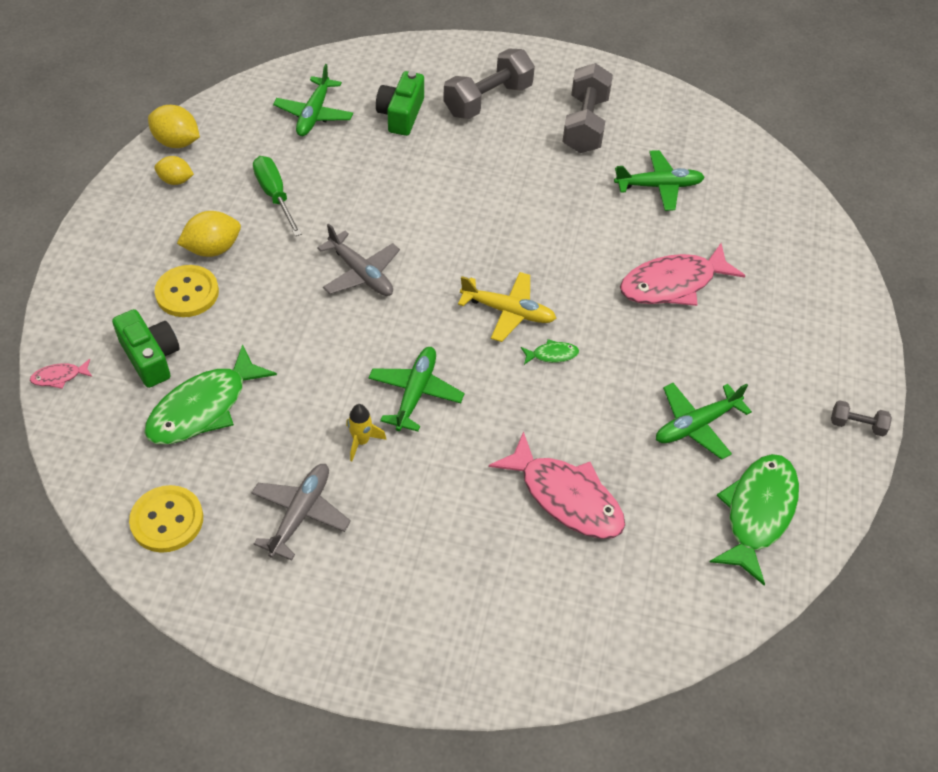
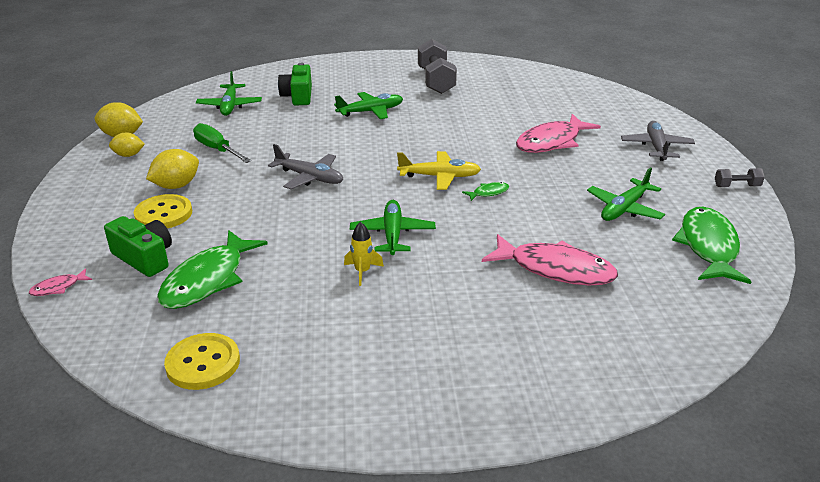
camera: 15 degrees left, 20 degrees down
grey plane [252,464,351,561] -> grey plane moved to [621,121,695,161]
grey dumbbell [443,49,535,119] -> none
green plane [614,150,705,211] -> green plane moved to [334,92,403,119]

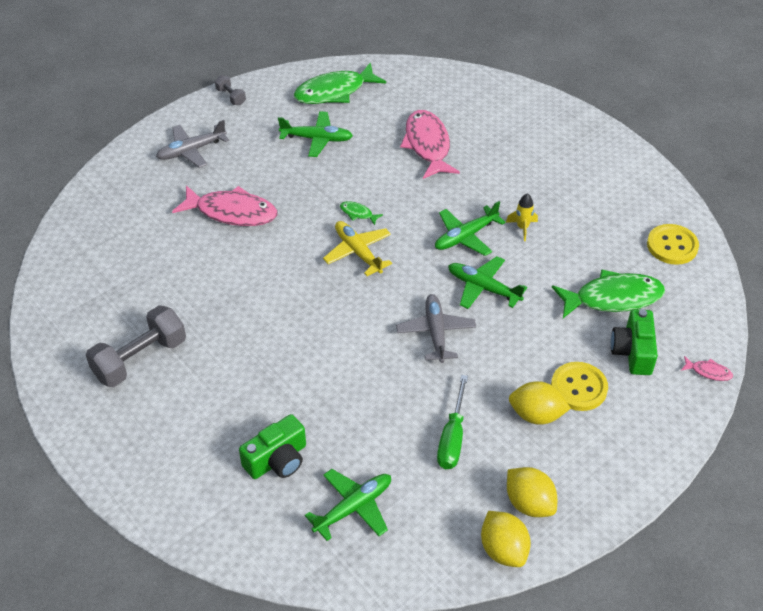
camera: 125 degrees left, 15 degrees up
yellow lemon [109,132,145,157] -> yellow lemon [507,467,557,517], size x1.51
green plane [334,92,403,119] -> green plane moved to [448,256,527,309]

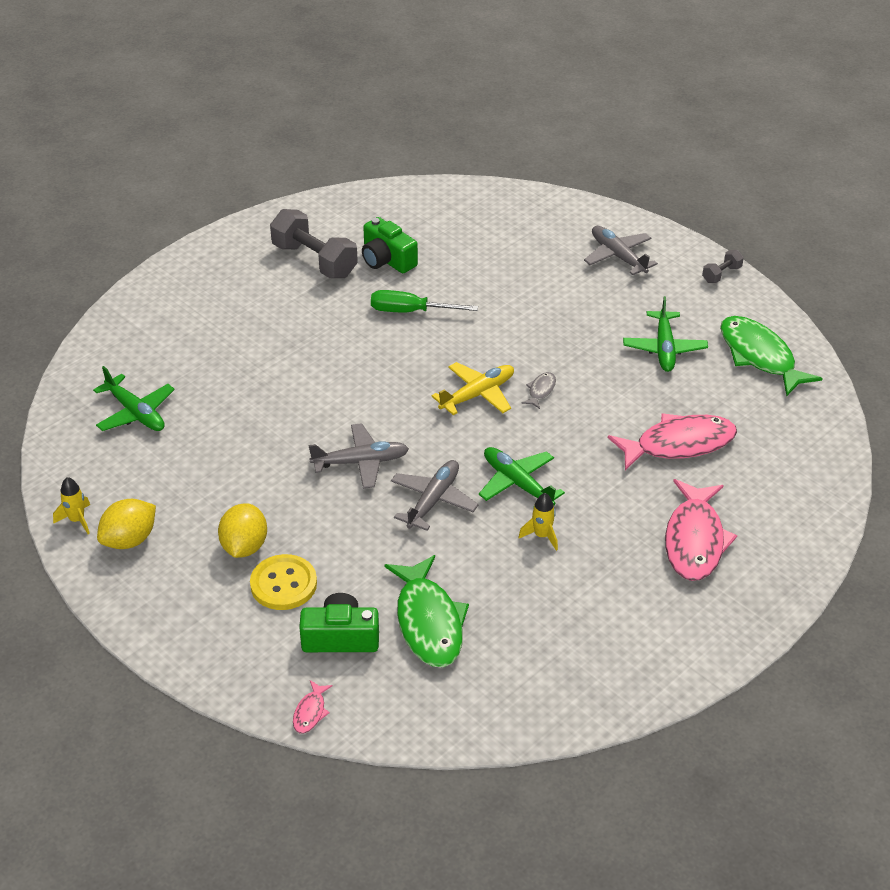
camera: 85 degrees right, 5 degrees down
pink fish [172,185,277,226] -> pink fish moved to [665,479,737,581]
green camera [239,414,306,479] -> green camera moved to [362,217,418,273]
green fish [340,201,383,225] -> grey fish [521,372,556,409]
green screwdriver [437,375,468,469] -> green screwdriver moved to [371,290,478,312]
green plane [448,256,527,309] -> grey plane [391,460,479,531]
yellow lemon [481,511,531,567] -> yellow rocket [53,477,90,534]
yellow button [647,224,699,265] -> none

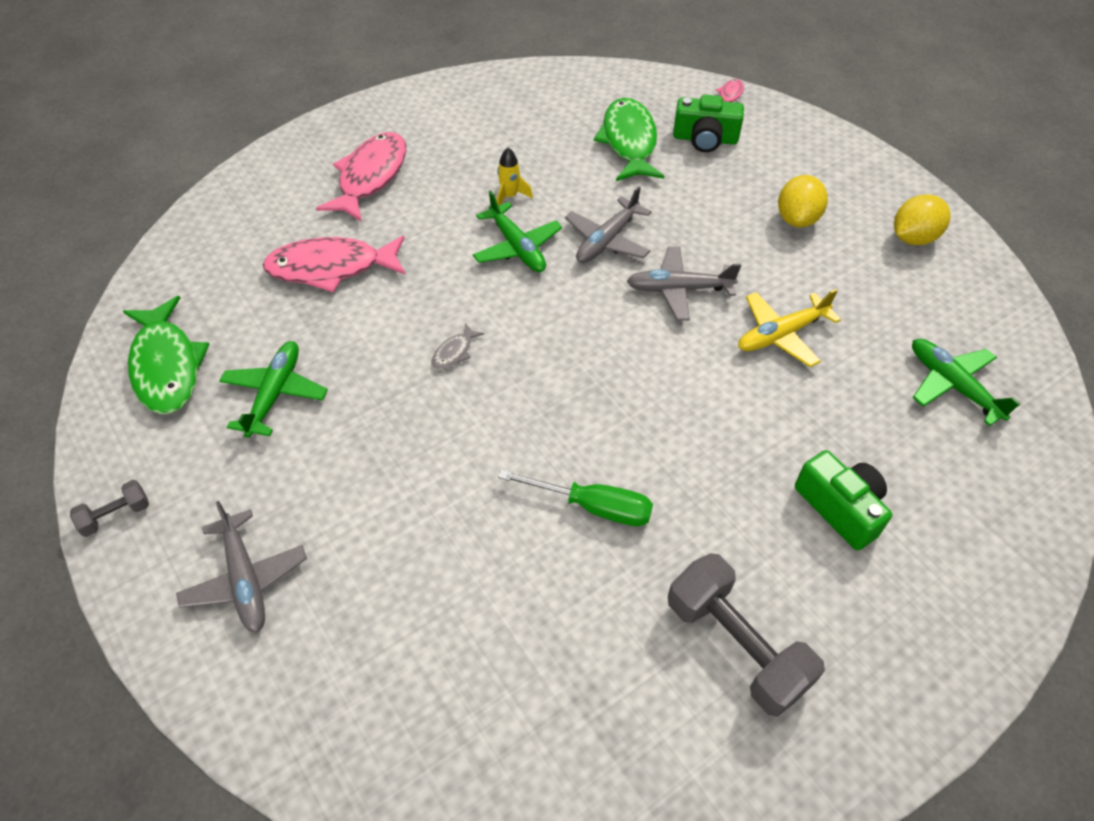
camera: 170 degrees left, 10 degrees up
yellow rocket [53,477,90,534] -> none
yellow button [250,554,317,610] -> none
green camera [362,217,418,273] -> green camera moved to [795,450,892,550]
yellow plane [431,362,514,415] -> yellow plane moved to [738,289,841,367]

